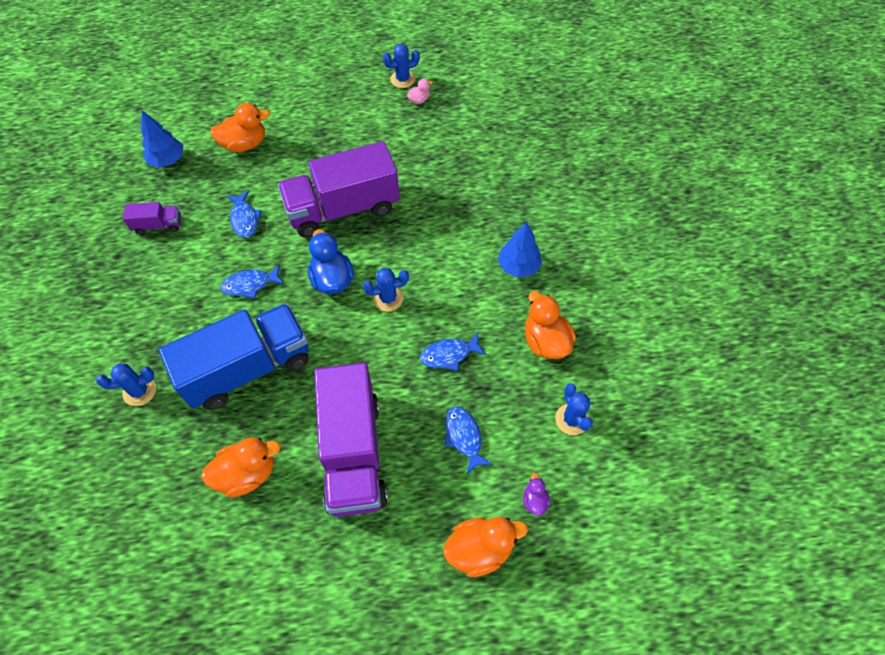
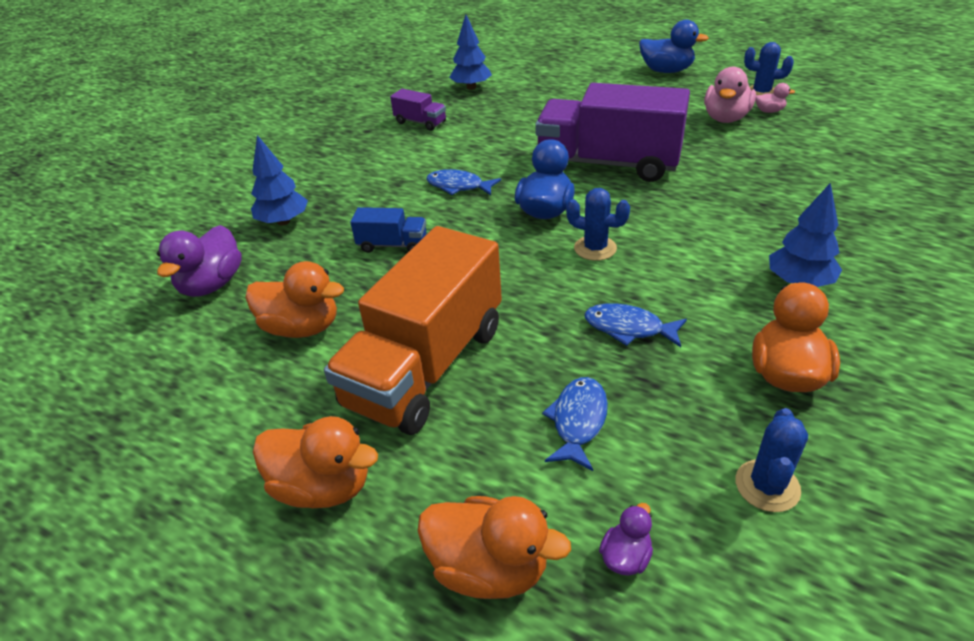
camera: 40 degrees right, 20 degrees down
blue cactus [96,363,156,406] -> blue tree [251,135,308,225]
blue truck [159,303,309,410] -> blue truck [350,207,427,253], size x0.44
orange duck [210,103,270,152] -> orange duck moved to [253,416,378,508]
blue fish [226,191,262,238] -> none
purple truck [314,363,388,517] -> orange truck [324,226,502,435]
none -> purple duck [157,225,242,297]
none -> blue duck [639,20,709,73]
none -> pink duck [704,67,756,123]

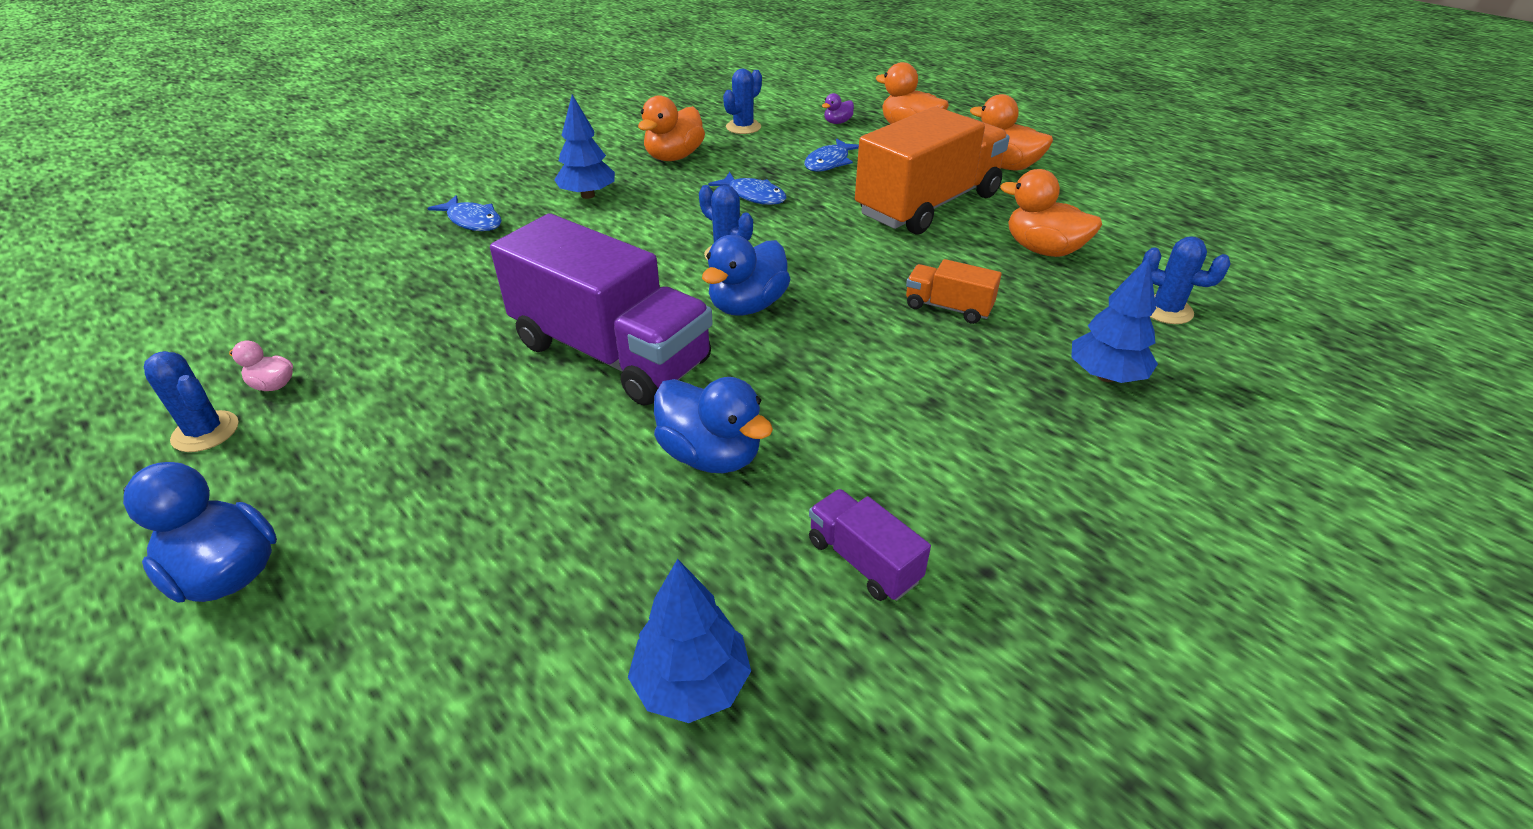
camera: 165 degrees left, 0 degrees up
purple duck [157,225,242,297] -> blue cactus [1142,236,1231,324]
blue truck [350,207,427,253] -> orange truck [906,259,1002,324]
blue fish [426,169,501,195] -> blue fish moved to [428,195,502,231]
pink duck [704,67,756,123] -> none
none -> blue duck [654,377,773,473]

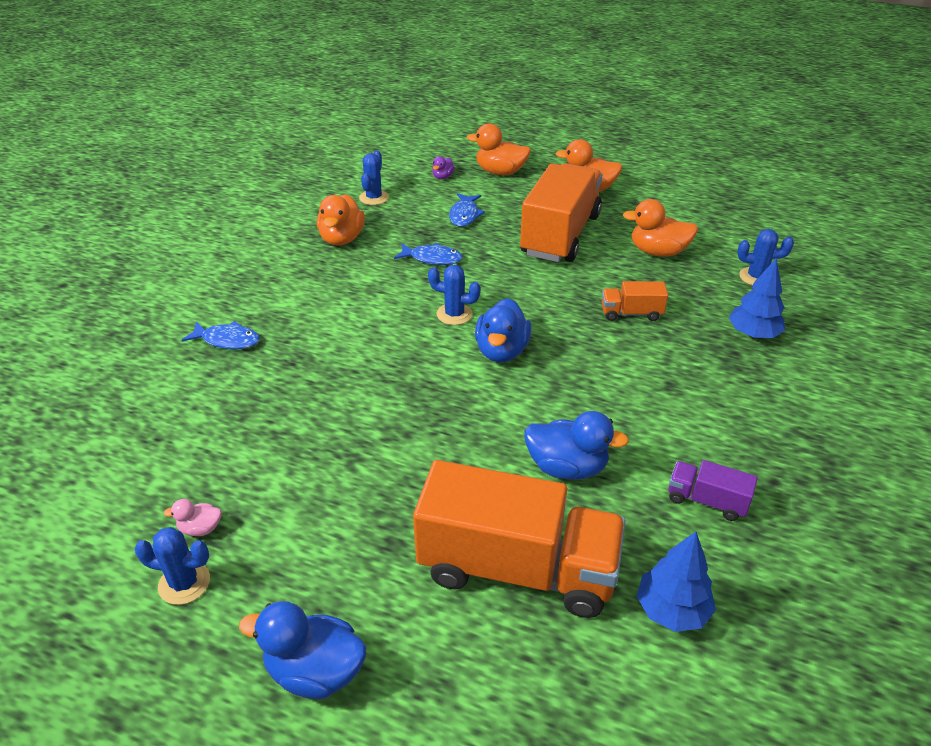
camera: 25 degrees left, 0 degrees up
purple truck [490,213,713,406] -> none
blue tree [554,95,615,199] -> none
none -> orange truck [413,460,626,618]

